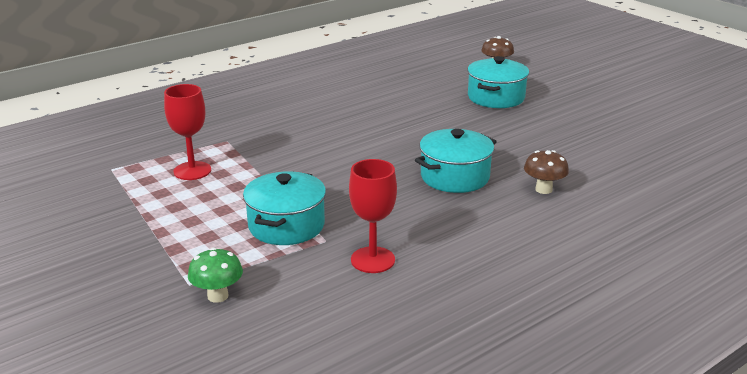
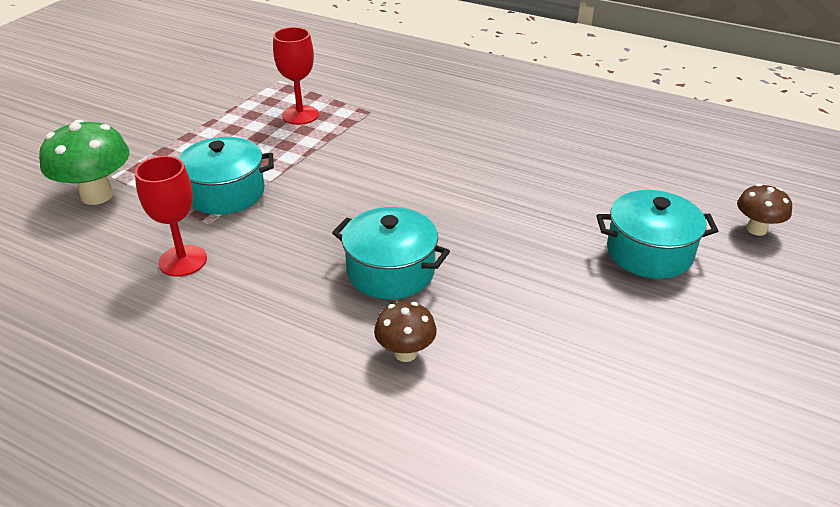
camera: 65 degrees right, 10 degrees up
green mushroom [188,248,243,303] -> green mushroom [39,120,130,205], size x1.71

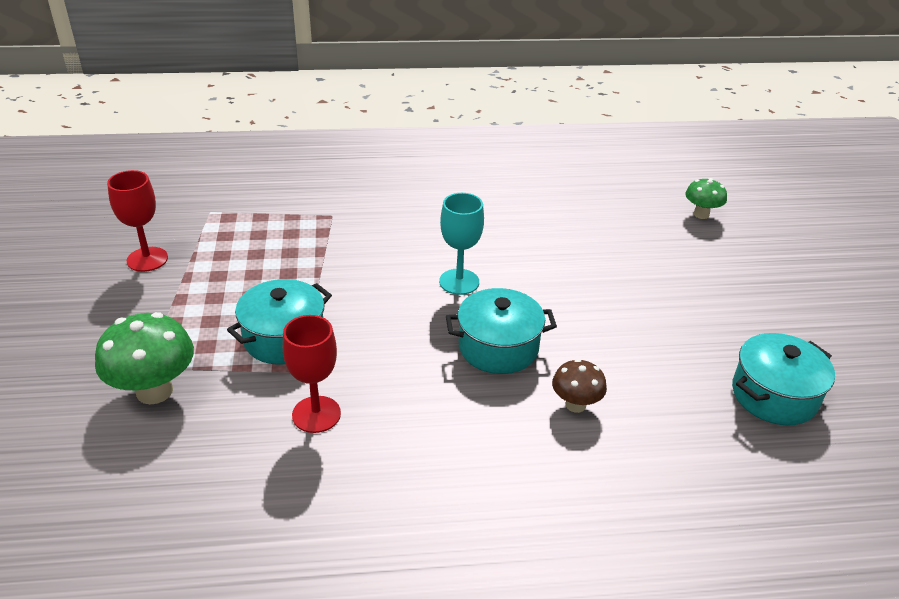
camera: 35 degrees left, 0 degrees up
red goblet [273,27,319,125] -> red goblet moved to [107,170,168,272]
turquoise pot [596,190,718,279] -> turquoise pot moved to [732,333,835,426]
brown mushroom [737,184,792,236] -> green mushroom [685,178,727,219]
none -> turquoise goblet [439,193,484,295]

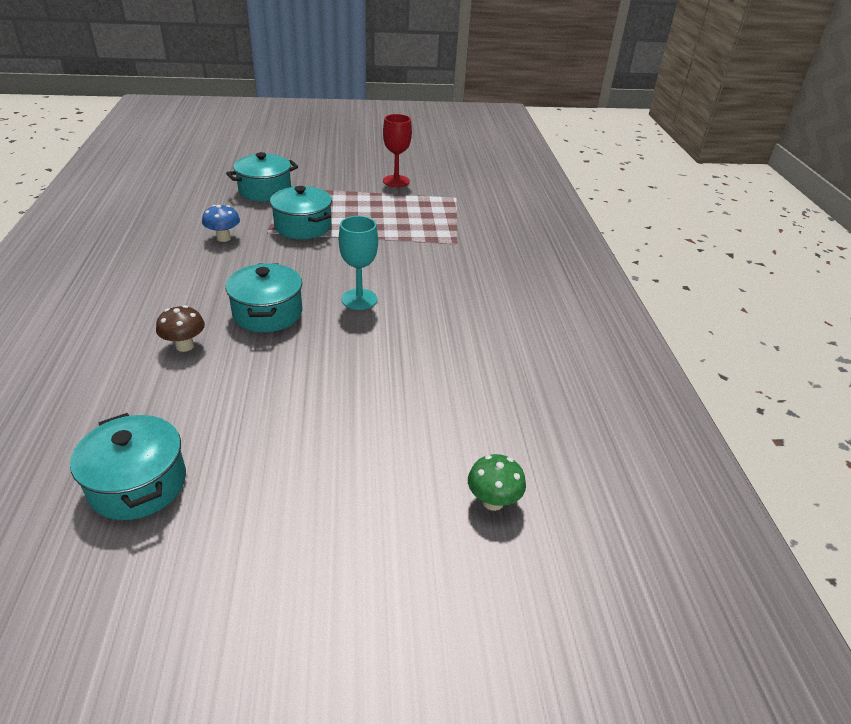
camera: 90 degrees right, 0 degrees up
green mushroom [95,312,194,405] -> turquoise pot [226,152,298,202]
red goblet [283,315,341,433] -> blue mushroom [202,205,240,242]

